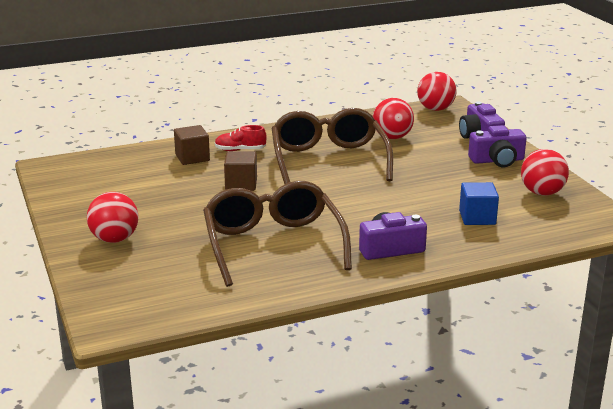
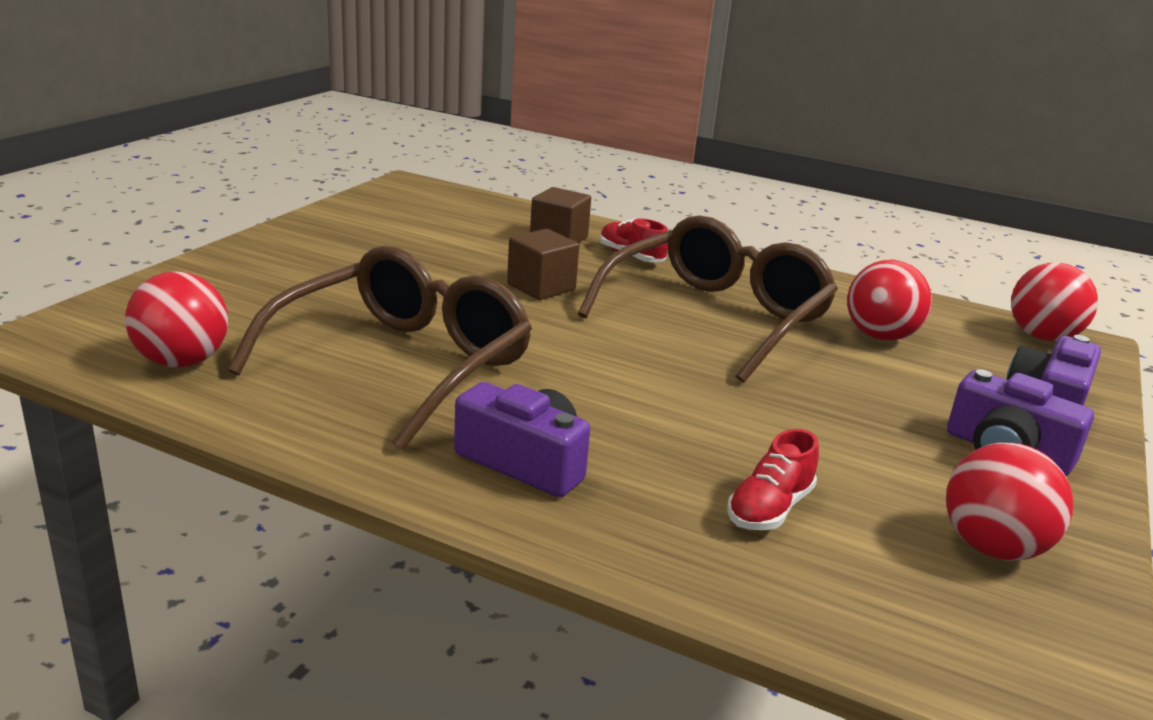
camera: 45 degrees right, 0 degrees up
red ball [87,192,139,243] -> red ball moved to [125,271,228,368]
blue cube [459,182,499,225] -> red shoe [727,429,819,530]

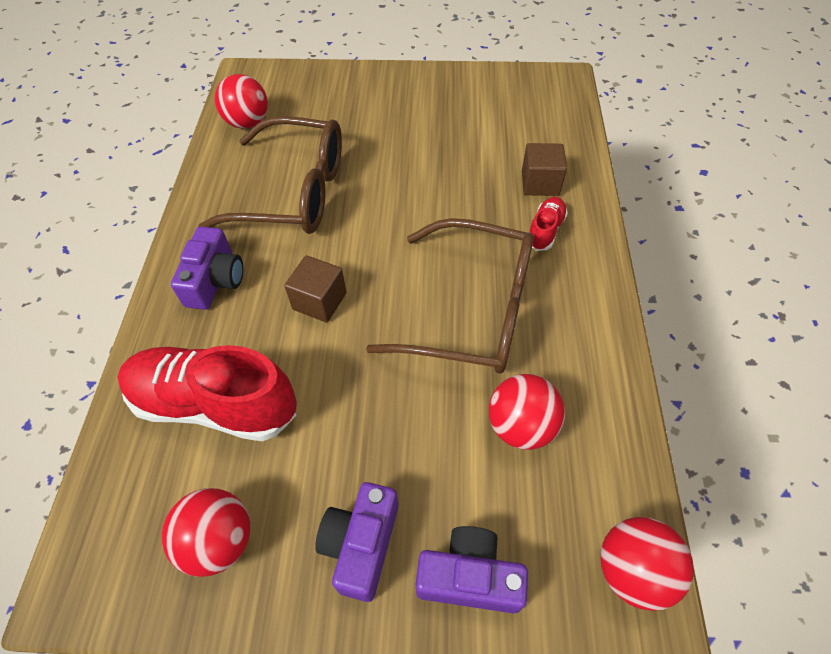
camera: 70 degrees right, 30 degrees up
brown cube [507,229,579,300] -> brown cube moved to [284,255,346,323]
red shoe [727,429,819,530] -> red shoe [117,345,297,441], size x2.15

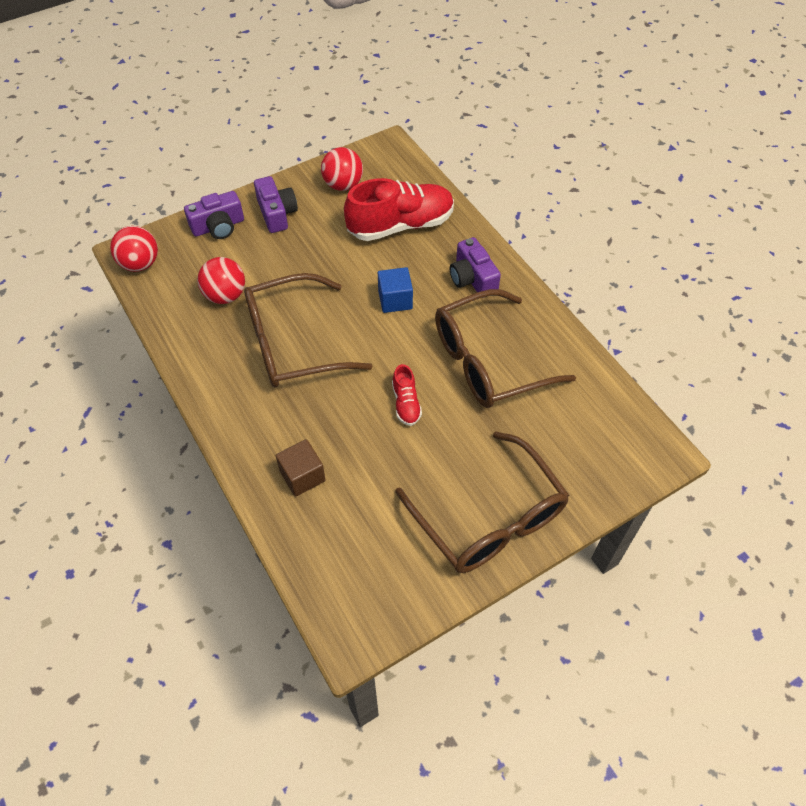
camera: 145 degrees right, 0 degrees up
red ball [215,74,268,129] -> none
brown cube [284,255,346,323] -> blue cube [378,267,413,313]
red shoe [530,197,568,251] -> red shoe moved to [392,364,422,426]
none -> brown glasses [395,432,569,573]

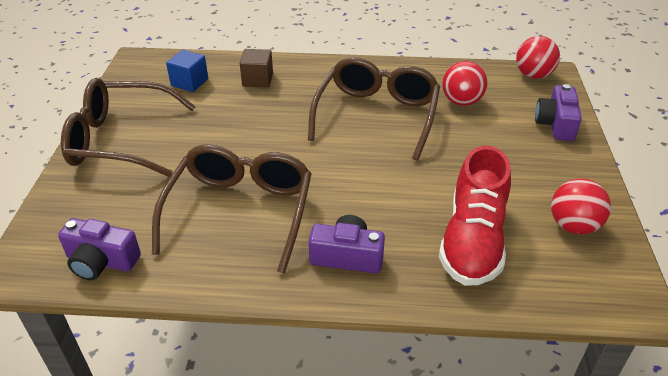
camera: 125 degrees right, 15 degrees down
purple camera [254,176,298,233] -> purple camera moved to [58,218,141,280]
blue cube [378,267,413,313] -> blue cube moved to [166,50,208,92]
red shoe [392,364,422,426] -> none

